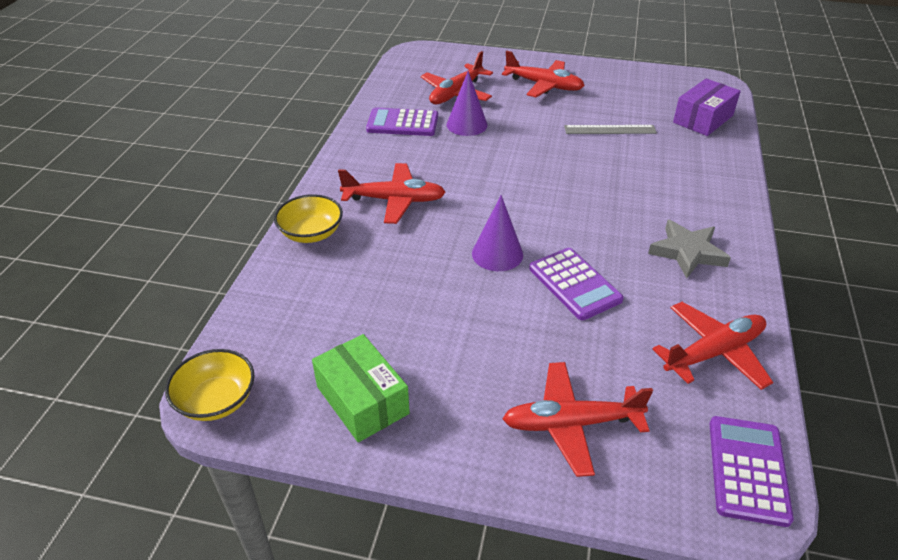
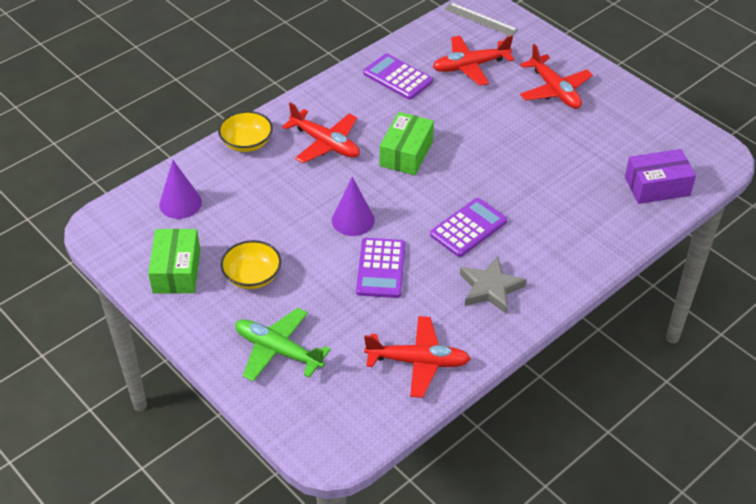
camera: 35 degrees right, 5 degrees up
yellow bowl [165,349,255,421] -> yellow bowl moved to [221,240,281,289]
purple cone [447,71,488,136] -> purple cone moved to [159,160,202,219]
red plane [503,362,653,477] -> green plane [235,308,331,382]
grey ruler [564,125,657,134] -> grey ruler moved to [444,2,518,36]
purple calculator [710,416,794,527] -> purple calculator moved to [430,198,507,257]
none -> green box [380,112,434,175]

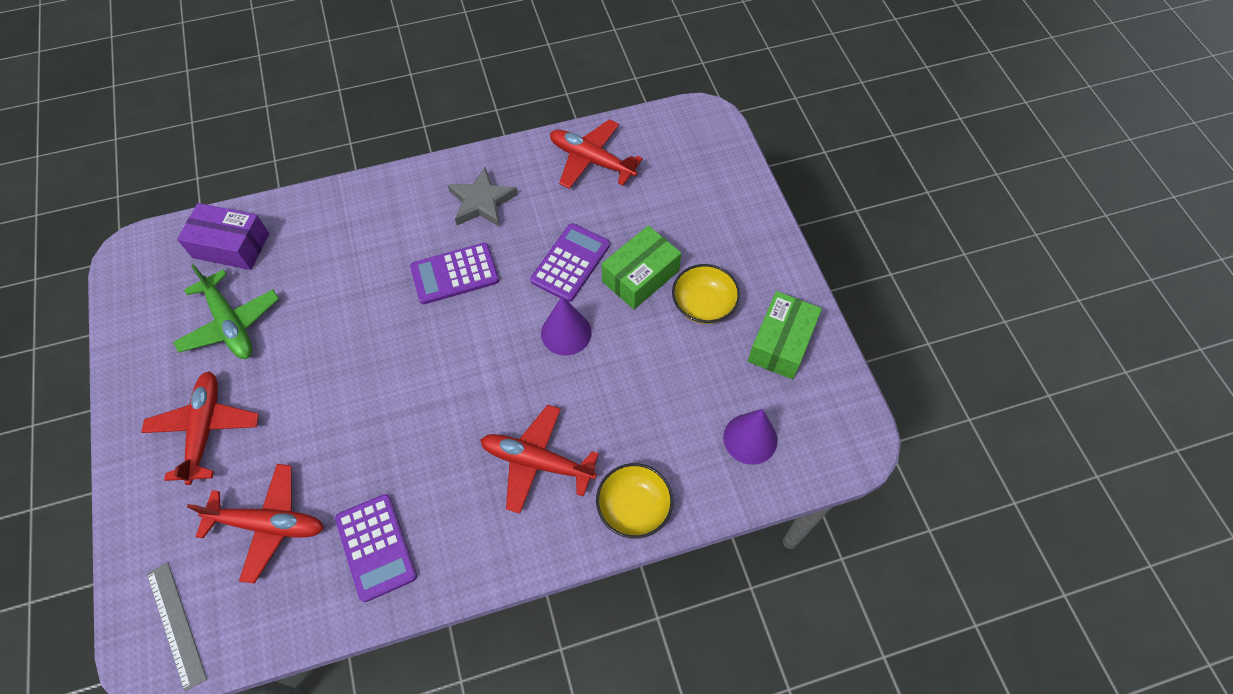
camera: 155 degrees left, 15 degrees up
green plane [235,308,331,382] -> green plane moved to [173,264,279,359]
red plane [282,102,360,163] -> red plane turned 45 degrees counterclockwise [480,405,599,514]
green box [380,112,434,175] -> green box moved to [602,225,681,309]

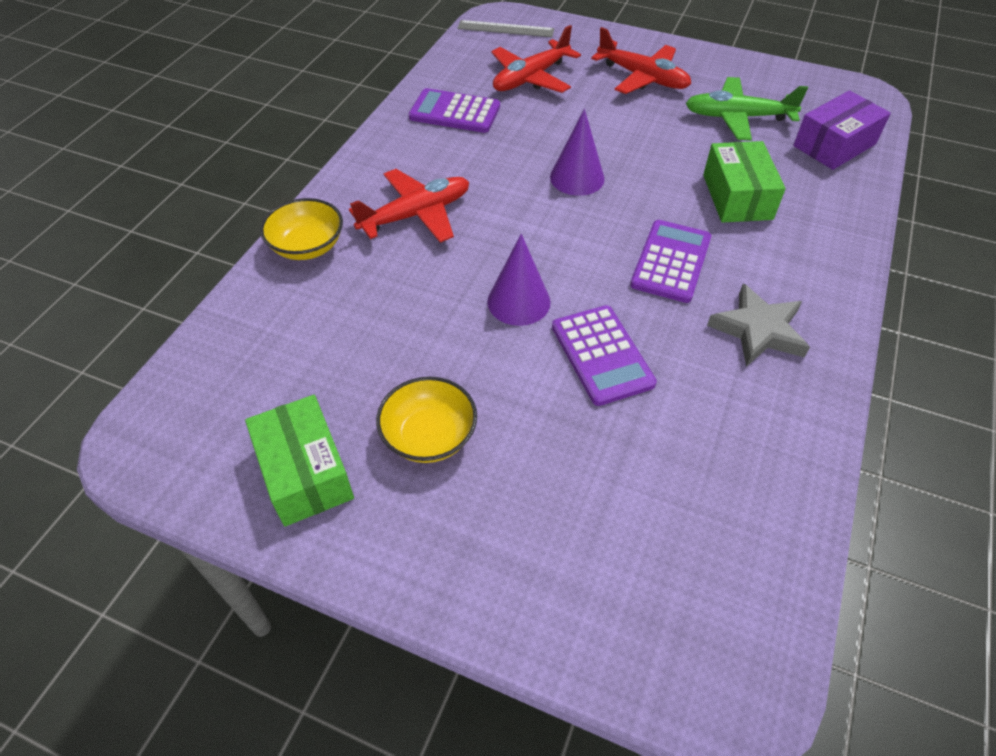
camera: 130 degrees right, 10 degrees down
red plane [550,119,643,189] -> none
green box [602,225,681,309] -> green box moved to [703,141,786,223]
purple cone [723,409,777,465] -> purple cone moved to [550,109,605,196]

